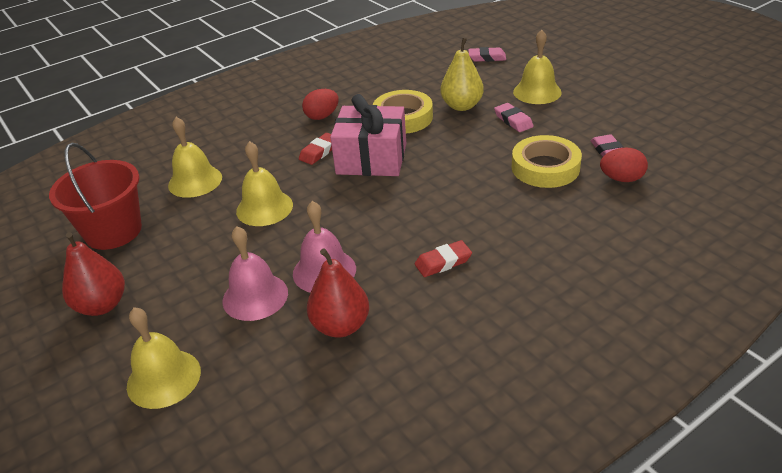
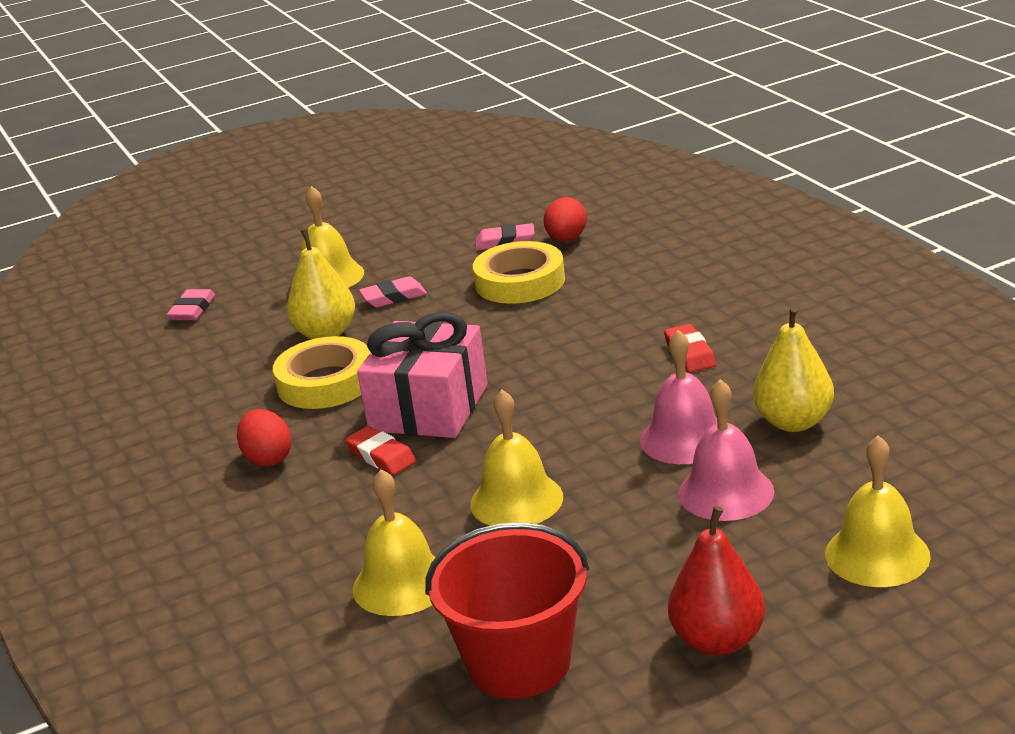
camera: 80 degrees left, 10 degrees down
red pear [307,248,369,338] -> yellow pear [753,306,834,432]

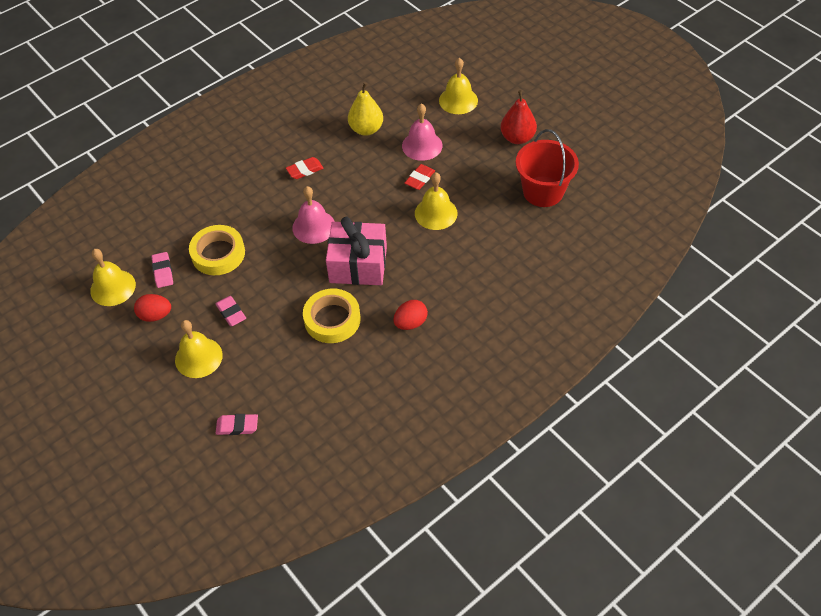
camera: 105 degrees left, 25 degrees up
yellow pear [287,229,355,339] -> none
red eraser [345,426,416,475] -> red eraser moved to [405,164,435,190]
yellow bell [353,469,436,616] -> yellow bell moved to [90,249,136,306]
red egg [544,197,587,242] -> red egg moved to [134,294,171,322]
pink bell [640,330,717,464] -> pink bell moved to [292,186,335,244]

